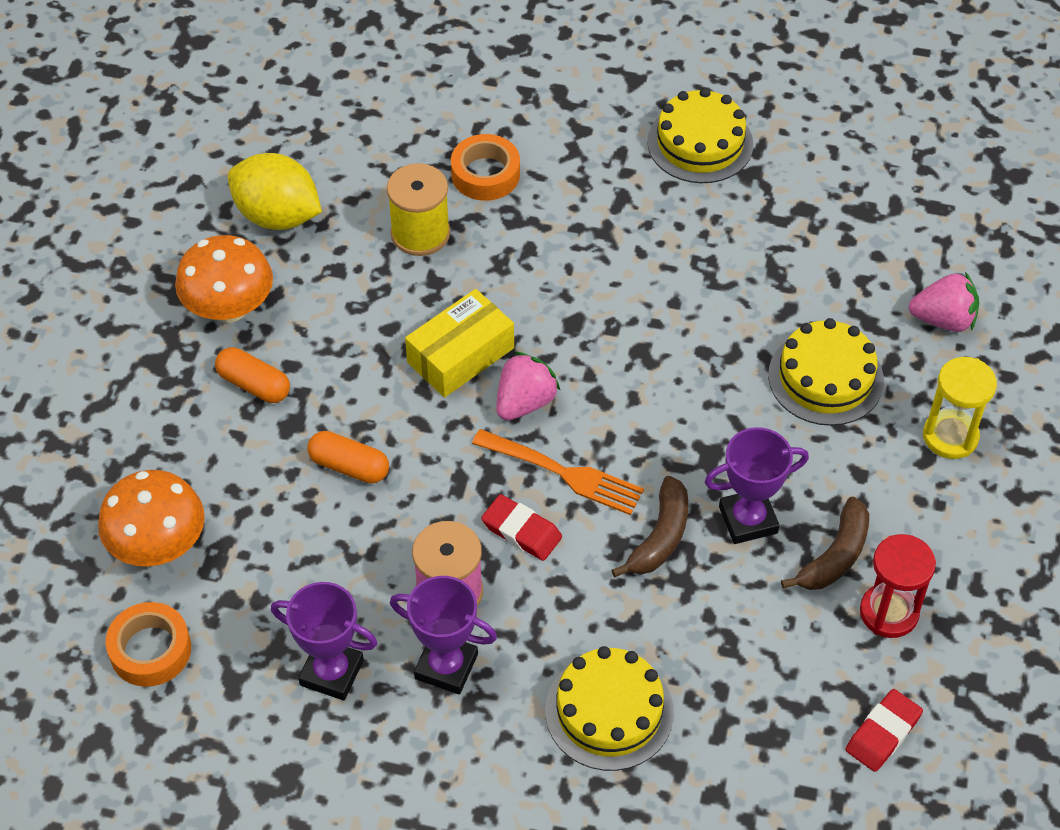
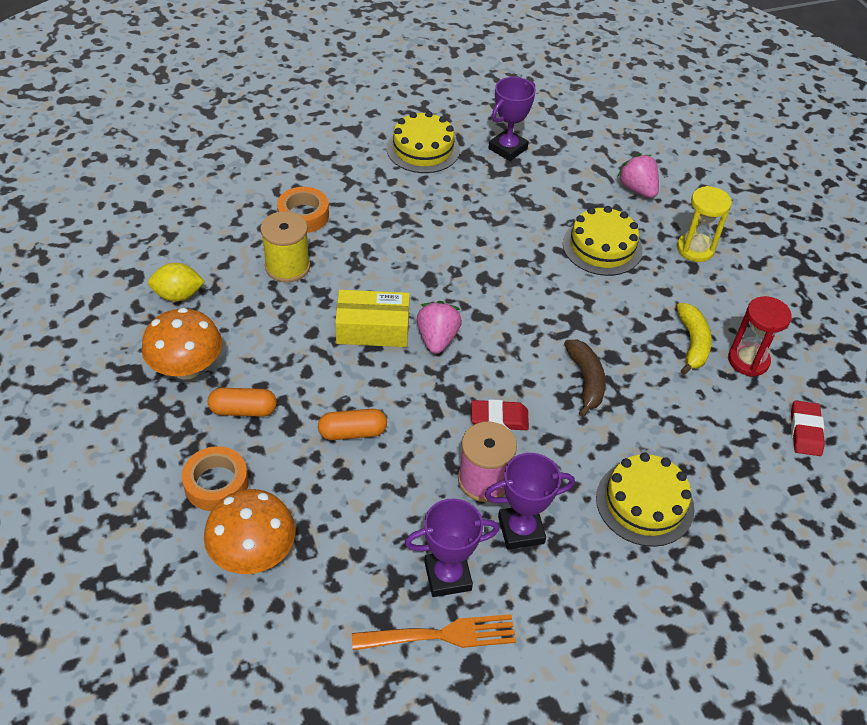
camera: 35 degrees left, 5 degrees down
orange tape [105,602,191,687] -> orange tape moved to [182,446,249,511]
yellow lemon [228,153,322,230] -> yellow lemon [148,263,205,302], size x0.66
yellow box [405,289,514,398] -> yellow box turned 75 degrees clockwise [335,290,410,347]
orange fork [472,429,644,515] -> orange fork moved to [352,614,516,650]
purple trophy [705,427,809,544] -> purple trophy moved to [489,77,536,161]
brown banana [781,497,869,590] -> yellow banana [677,303,712,375]
pink strawberry [909,272,979,332] -> pink strawberry turned 90 degrees counterclockwise [617,154,659,198]

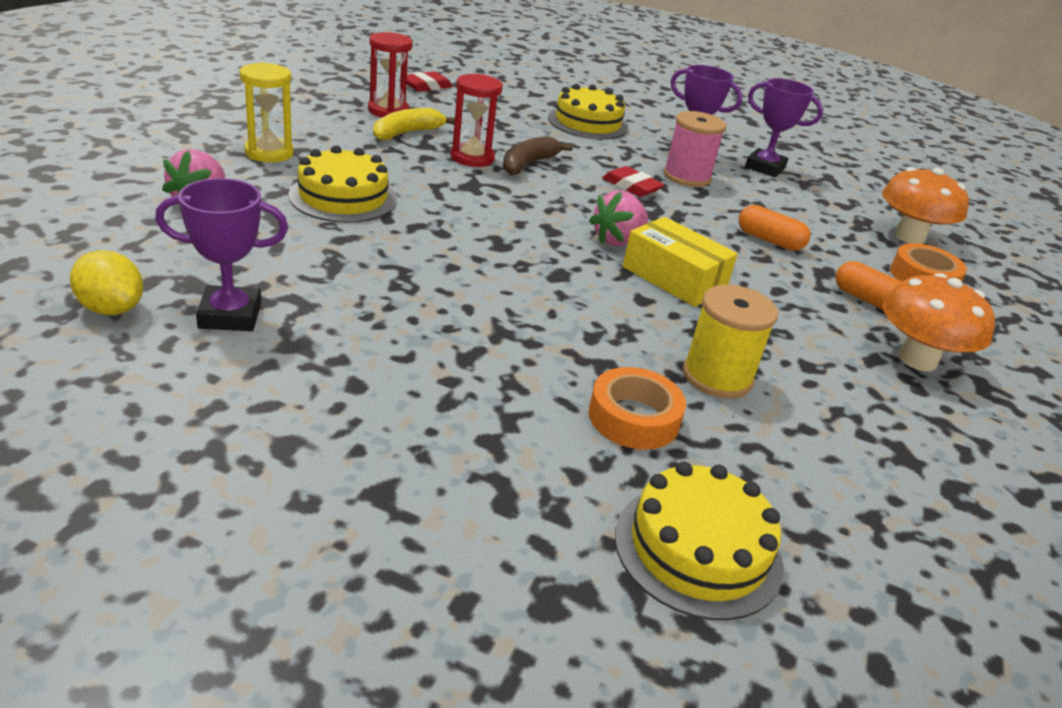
camera: 140 degrees left, 15 degrees down
yellow lemon [148,263,205,302] -> yellow lemon moved to [70,250,143,315]
orange fork [352,614,516,650] -> none
yellow cake [387,111,460,173] -> yellow cake moved to [615,462,784,620]
none -> red hourglass [451,74,503,167]

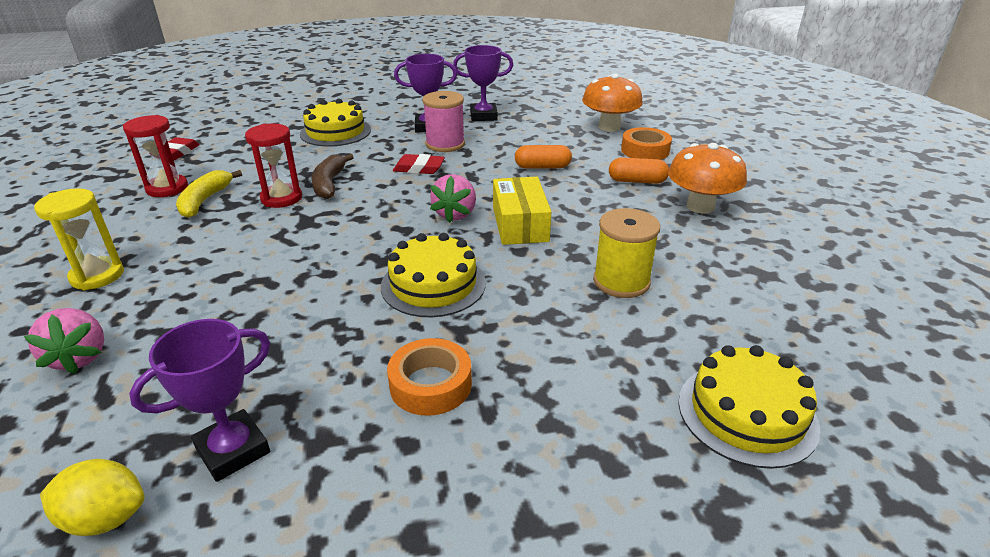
camera: 30 degrees left, 0 degrees up
yellow cake [288,145,397,223] -> yellow cake moved to [381,233,486,317]
orange tape [589,367,686,450] -> orange tape moved to [387,338,472,416]
yellow box [623,217,738,307] -> yellow box turned 75 degrees clockwise [493,177,551,245]

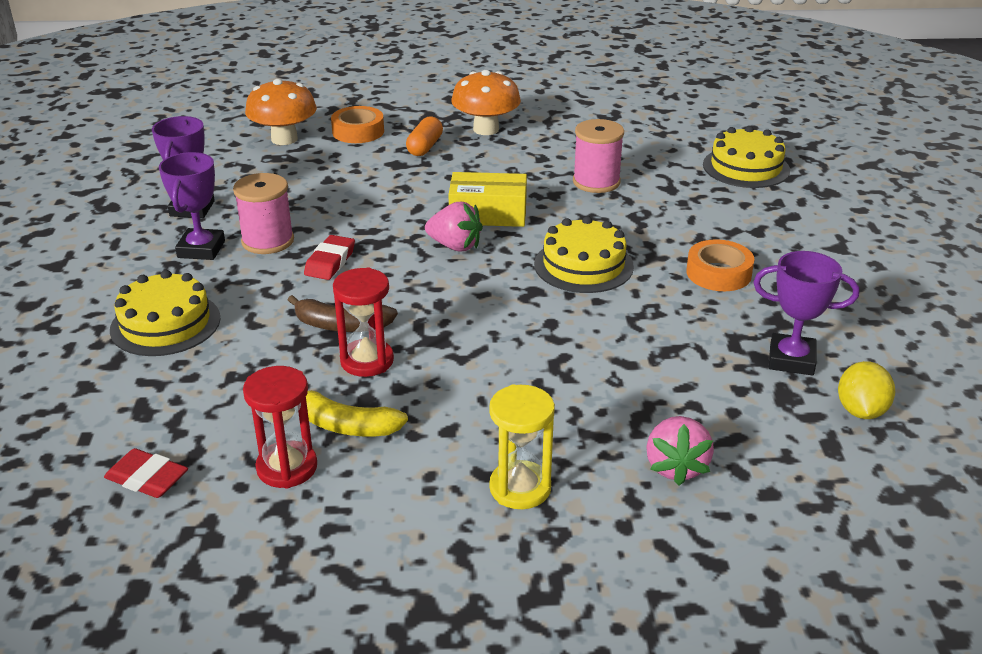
camera: 80 degrees left, 0 degrees up
pink strawberry [24,308,104,374] -> pink strawberry turned 105 degrees clockwise [646,416,714,486]
purple trophy [129,319,270,482] -> purple trophy turned 45 degrees counterclockwise [753,251,859,376]
orange capsule [515,145,572,169] -> none
yellow spool [593,208,660,298] -> pink spool [573,119,624,193]

